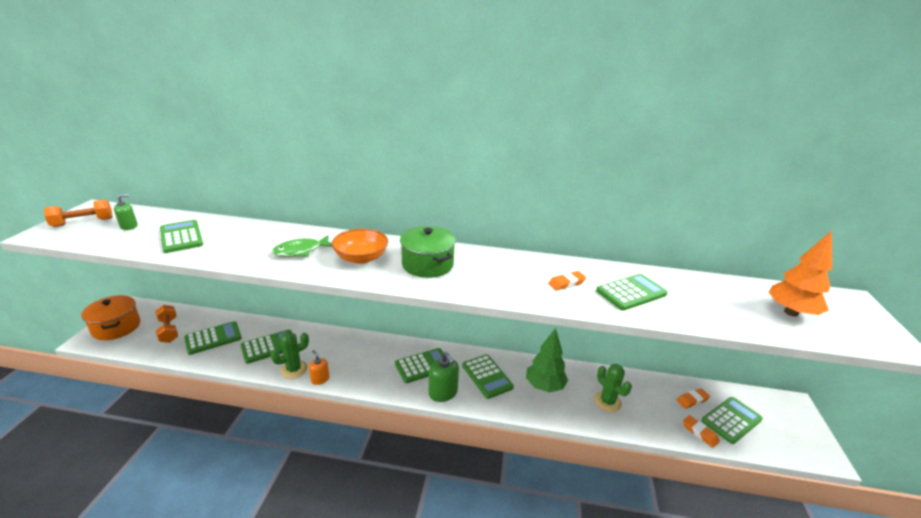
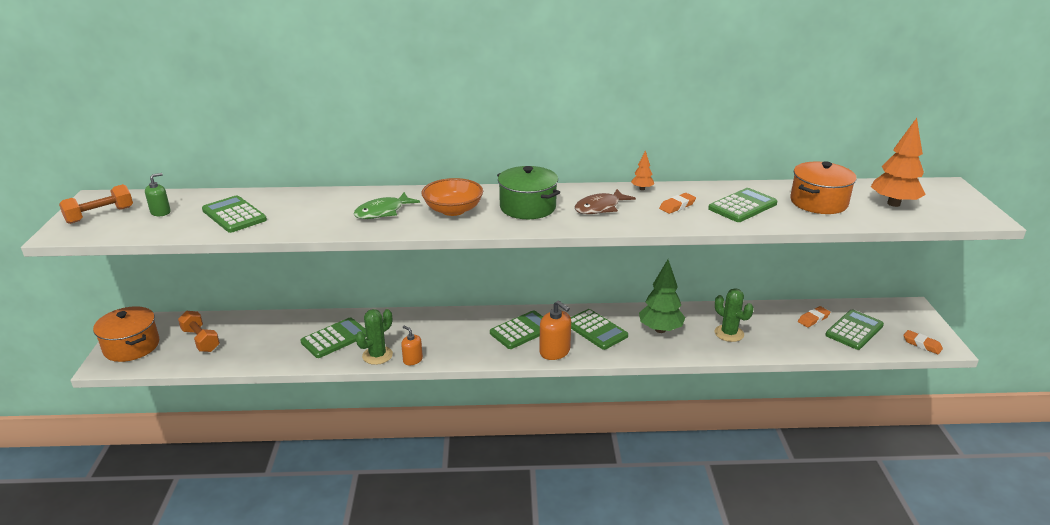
camera: 10 degrees left, 0 degrees up
green calculator [184,321,242,355] -> none
green soap dispenser [429,352,459,402] -> orange soap dispenser [539,300,571,360]
orange eraser [683,415,720,448] -> orange eraser moved to [903,330,943,354]
none -> brown fish [574,189,636,214]
none -> orange tree [631,150,654,190]
none -> orange pot [790,161,857,214]

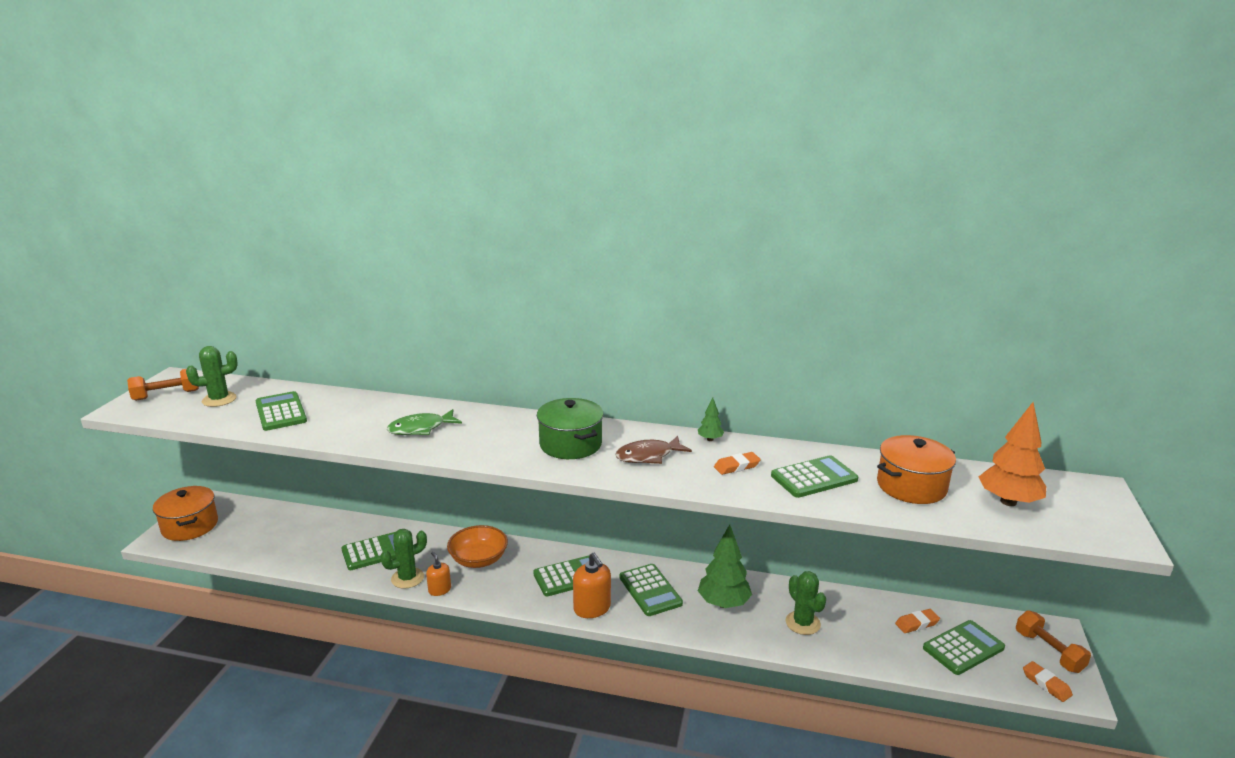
camera: 15 degrees right, 5 degrees down
green soap dispenser [145,173,171,216] -> green cactus [186,346,238,407]
orange dumbbell [178,311,220,352] -> orange dumbbell moved to [1016,610,1091,673]
orange bowl [422,178,483,216] -> orange bowl moved to [447,525,508,568]
orange tree [631,150,654,190] -> green tree [698,398,724,441]

